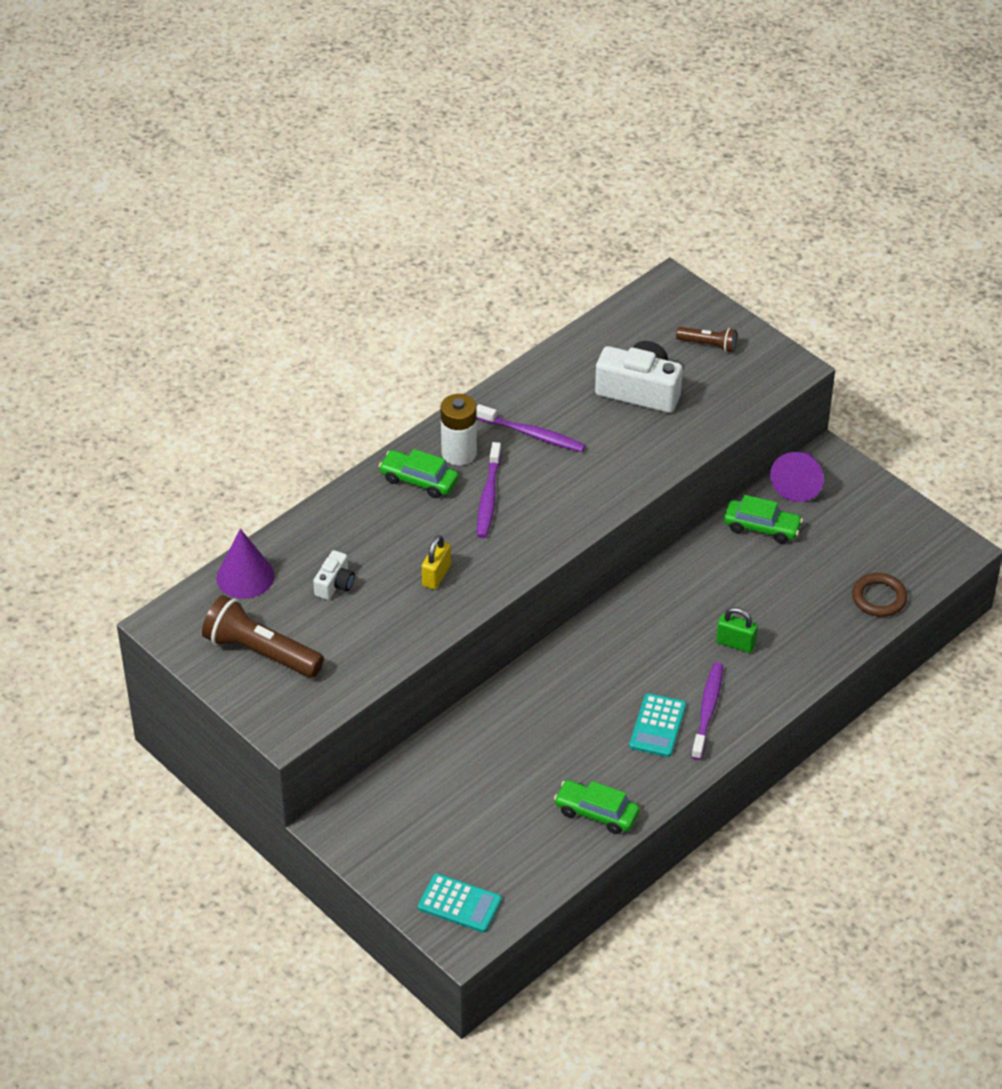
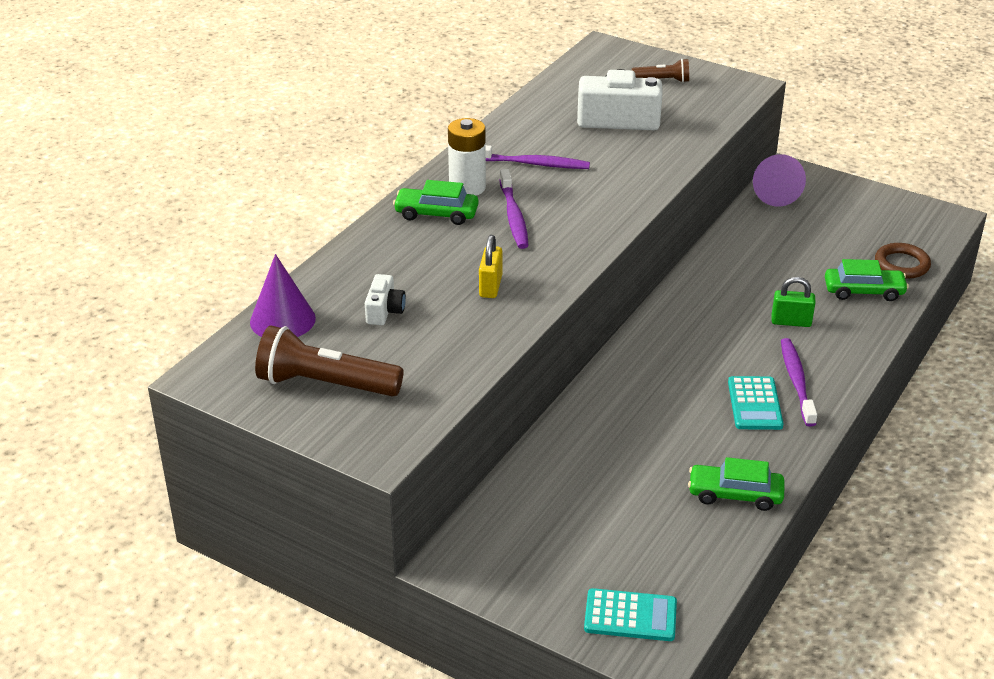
camera: 15 degrees left, 10 degrees down
green car [724,495,803,544] -> green car moved to [825,259,909,301]

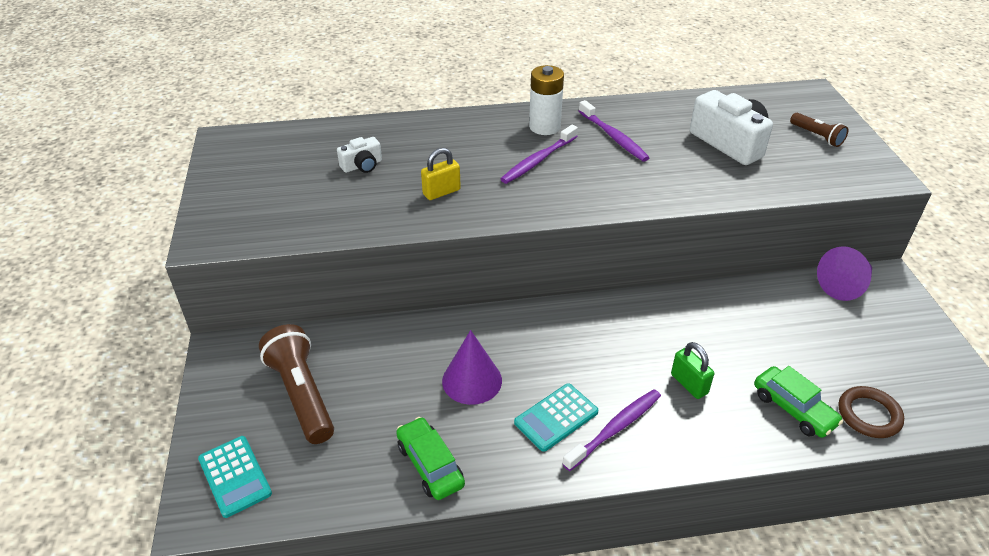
camera: 50 degrees right, 5 degrees up
purple cone [250,254,316,337] -> purple cone moved to [442,330,502,405]
brown flashlight [255,325,404,397] -> brown flashlight moved to [259,324,334,444]
green car [393,180,478,225] -> none

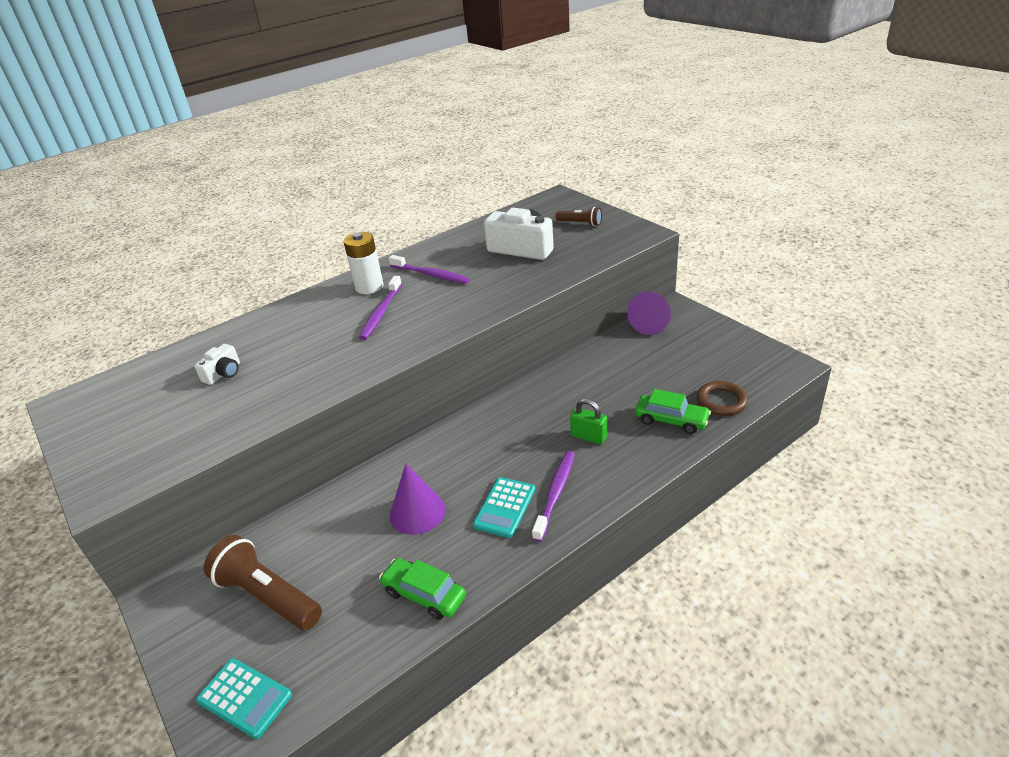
camera: 25 degrees left, 5 degrees down
yellow padlock [421,148,461,200] -> none

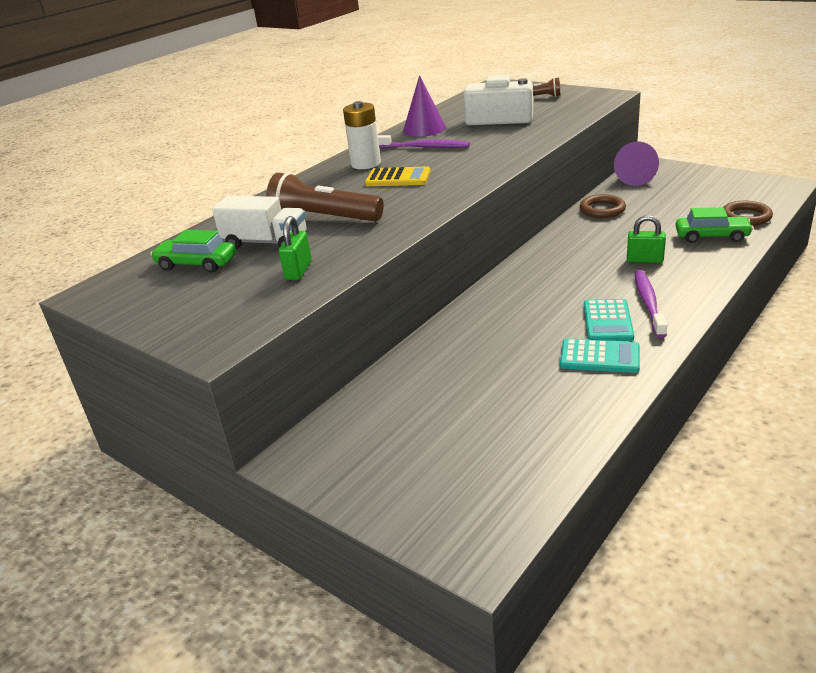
camera: 15 degrees left, 5 degrees down
white camera [194,344,240,385] -> white truck [212,196,307,249]
turquoise calculator [196,658,292,739] -> turquoise calculator moved to [560,339,640,373]
brown flashlight [204,535,322,630] -> brown flashlight moved to [266,172,384,221]
purple toothbrush [359,276,402,340] -> yellow calculator [365,166,431,186]
green car [379,558,466,620] -> green car moved to [150,230,236,273]
purple cone [390,464,446,535] -> purple cone moved to [403,75,446,137]
none -> green padlock [279,216,312,280]
none -> brown ring [580,194,626,218]

